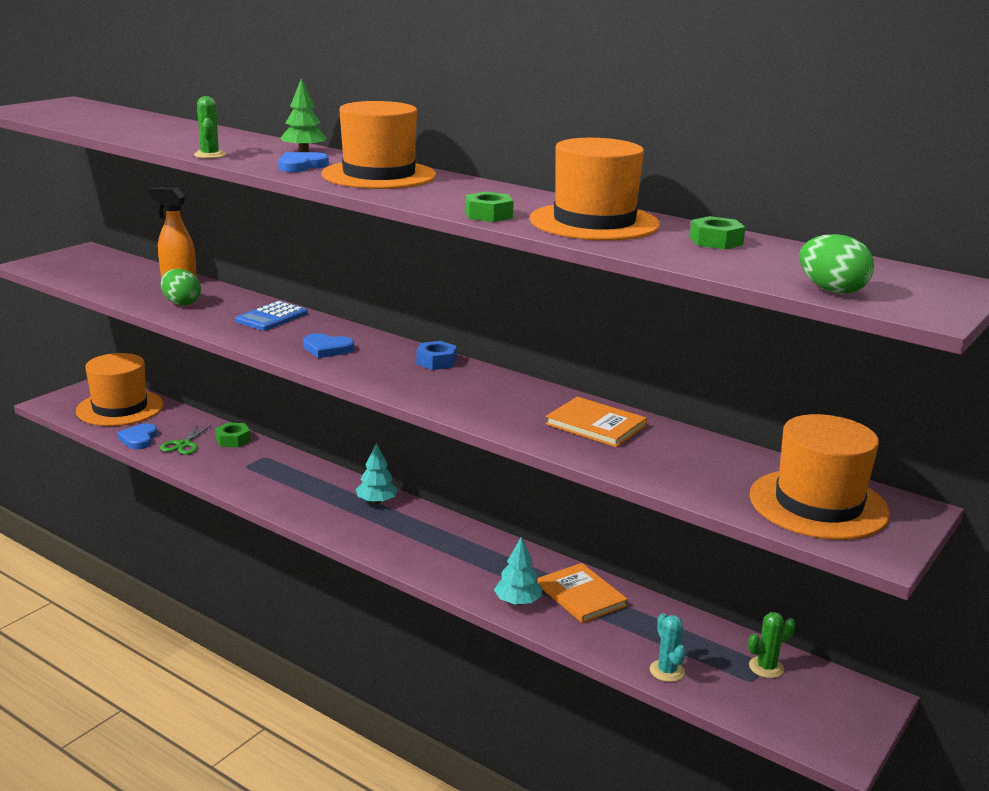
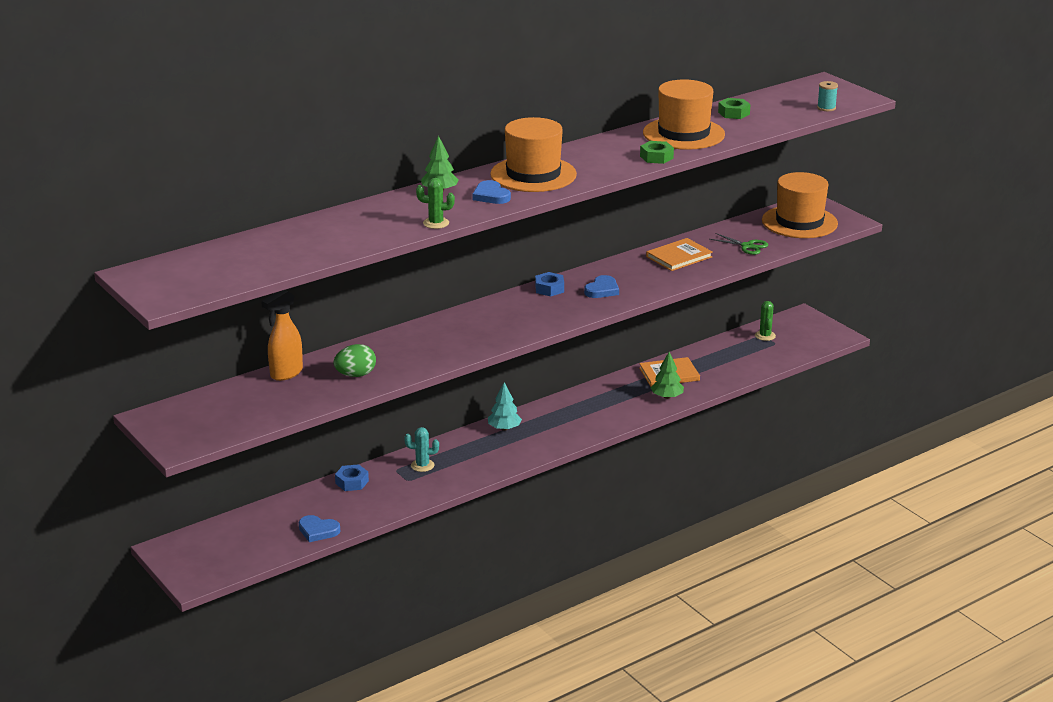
camera: 70 degrees left, 5 degrees up
orange hat [76,353,163,426] -> none
green scissors [160,424,212,455] -> green scissors moved to [710,233,768,255]
green nut [215,422,251,447] -> blue nut [335,464,369,491]
blue calculator [235,301,308,331] -> none
blue heart [303,333,354,358] -> blue heart moved to [584,275,619,298]
turquoise tree [494,537,542,605] -> green tree [651,352,684,399]
turquoise cactus [650,613,686,682] -> turquoise cactus moved to [404,427,439,472]
green egg [799,234,874,294] -> turquoise spool [817,81,838,111]

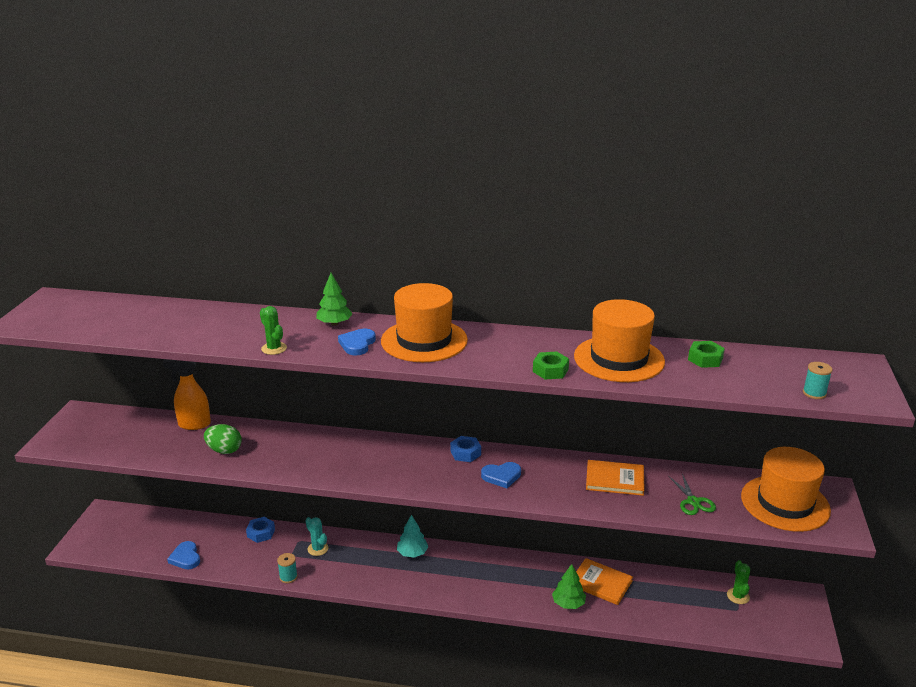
camera: 45 degrees right, 0 degrees up
green cactus [755,301,776,341] -> green cactus turned 45 degrees counterclockwise [727,560,750,604]
none -> turquoise spool [277,553,298,583]

